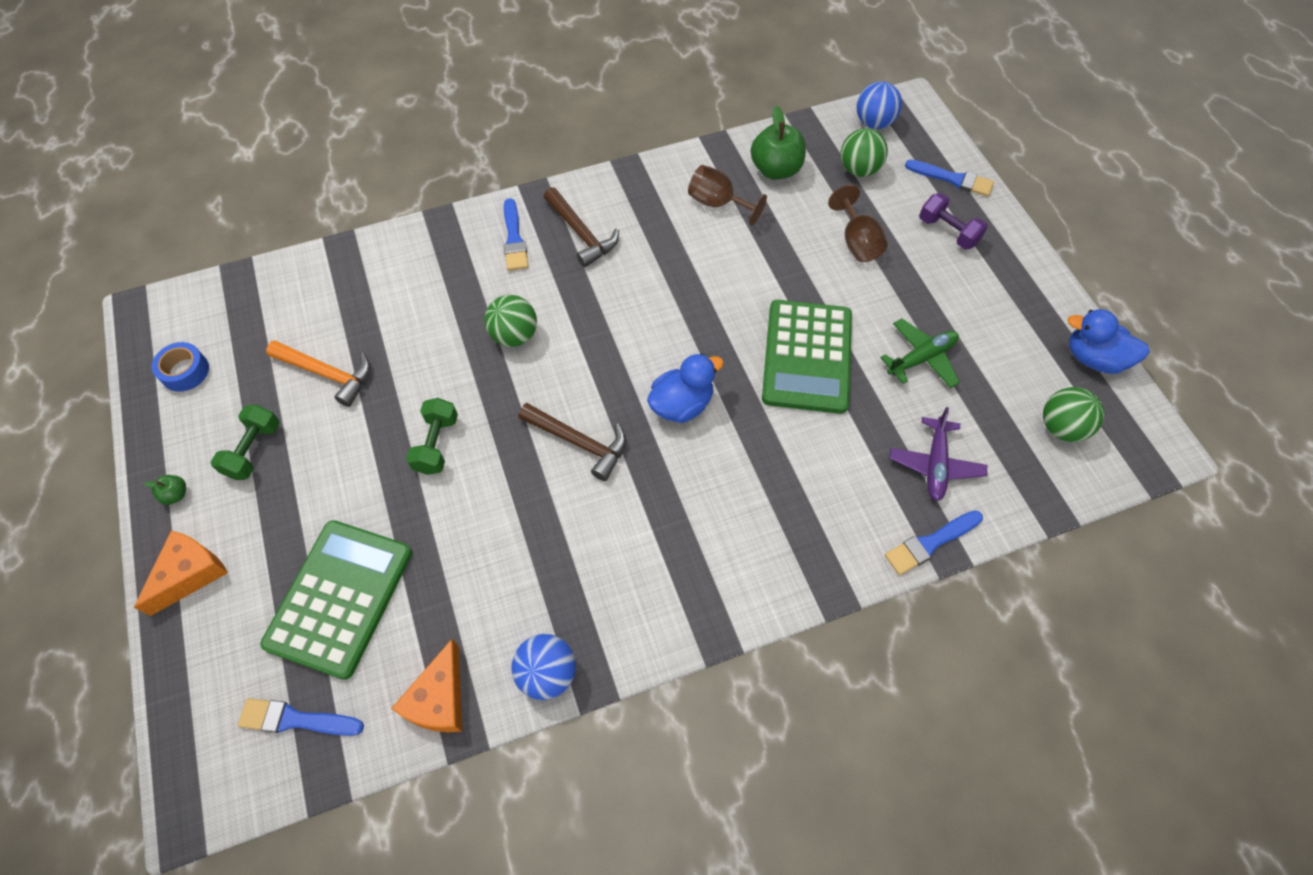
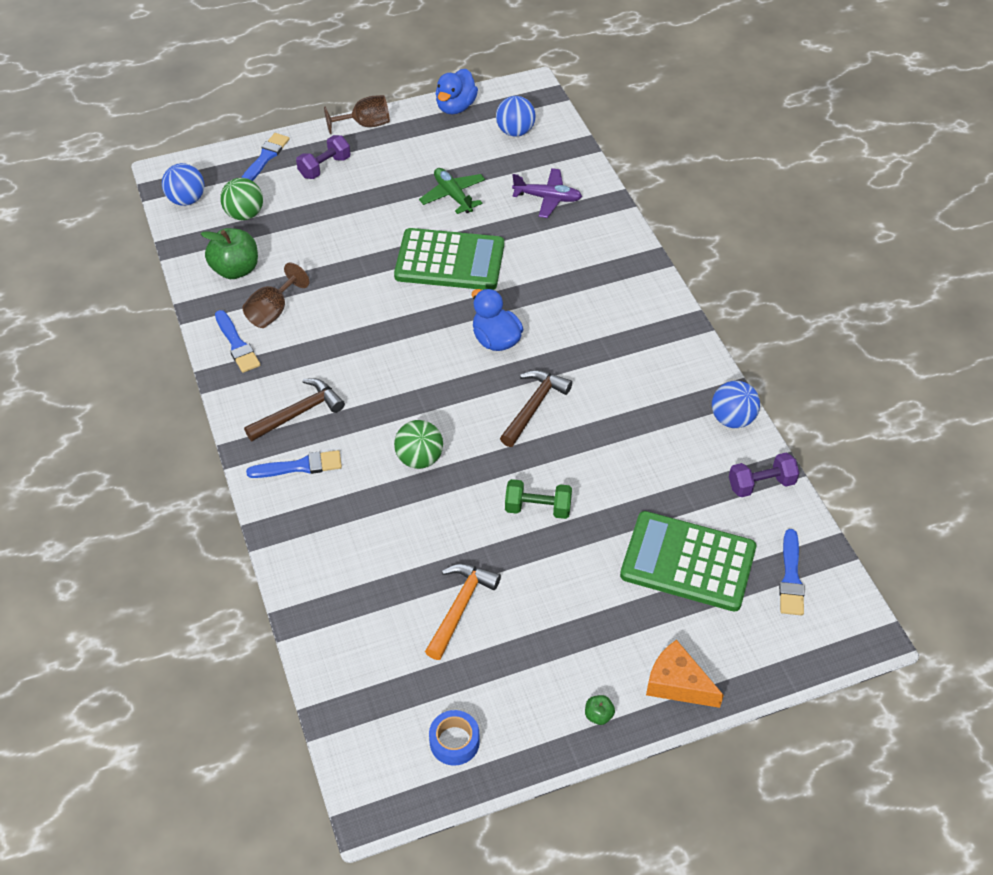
camera: 90 degrees left, 10 degrees down
green dumbbell [211,405,280,480] -> none
orange cheese [391,639,462,732] -> purple dumbbell [729,453,799,497]
brown goblet [828,185,888,262] -> brown goblet moved to [324,95,390,134]
blue brush [885,510,983,575] -> blue brush moved to [215,310,260,373]
green ball [1043,387,1104,442] -> blue ball [496,96,536,137]

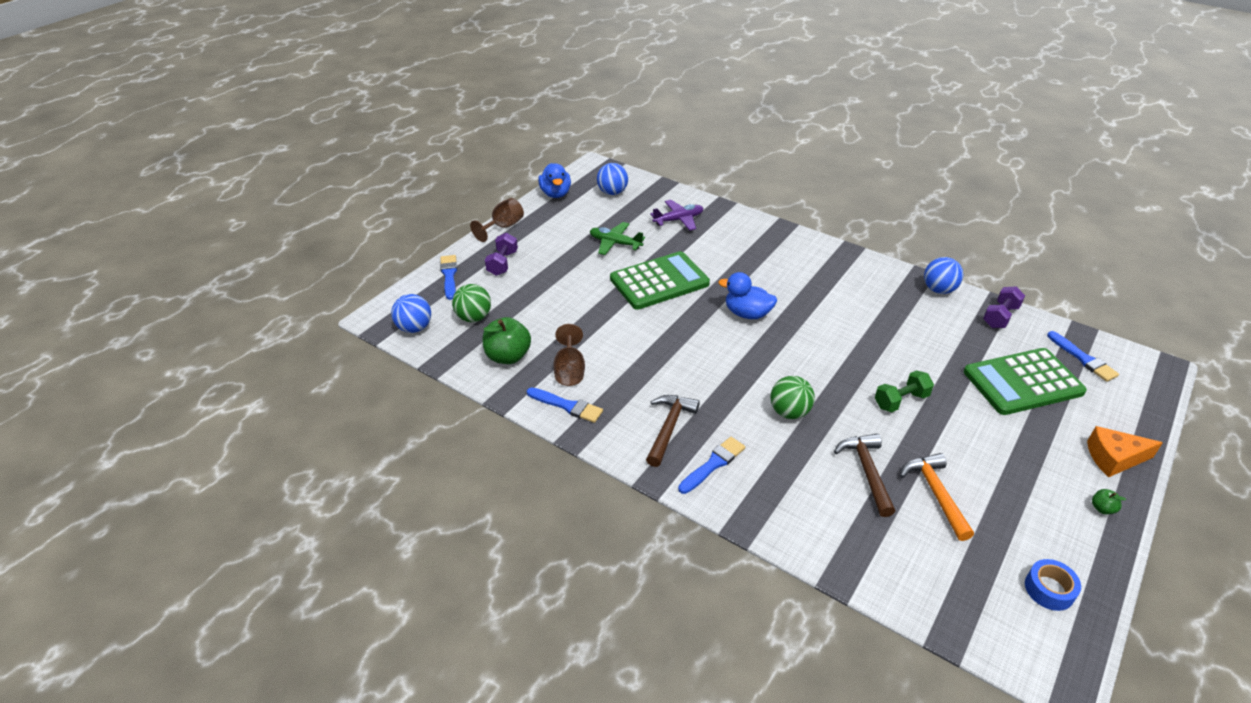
camera: 35 degrees left, 10 degrees down
brown hammer [500,370,572,447] -> brown hammer moved to [834,434,895,517]

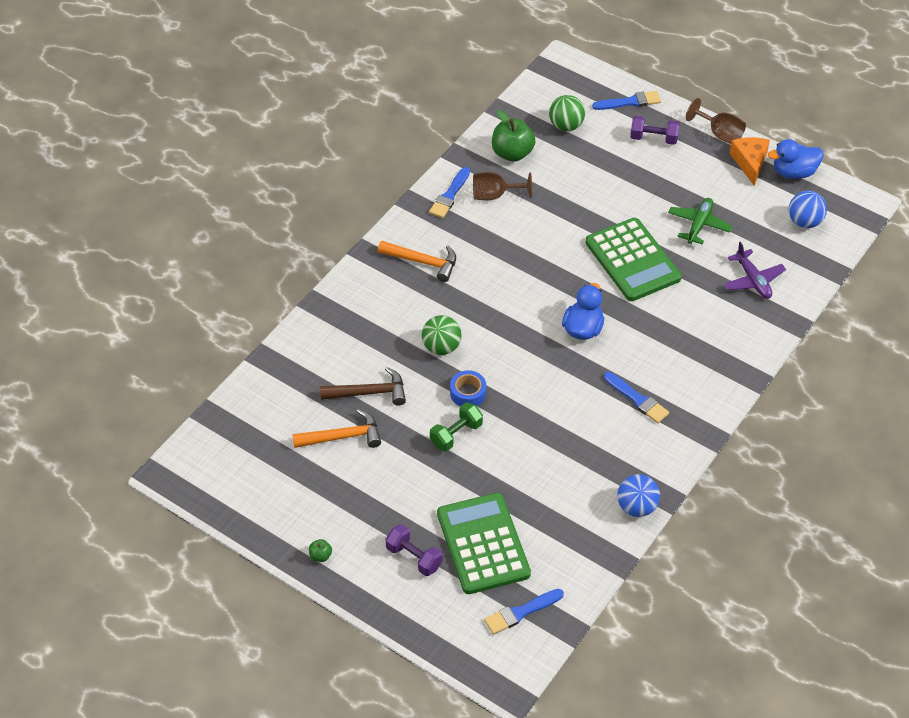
camera: 90 degrees right, 10 degrees up
blue ball [391,294,431,333] -> none
brown hammer [646,395,700,467] -> orange hammer [378,241,456,282]
blue brush [678,437,745,494] -> blue brush moved to [604,372,669,423]
green dumbbell [875,370,934,412] -> green dumbbell turned 75 degrees clockwise [430,402,483,452]
purple dumbbell [983,286,1025,328] -> purple dumbbell moved to [385,524,442,576]
blue tape [1025,559,1081,611] -> blue tape moved to [450,370,486,407]
orange cheese [1087,426,1163,477] -> orange cheese moved to [730,137,770,186]

